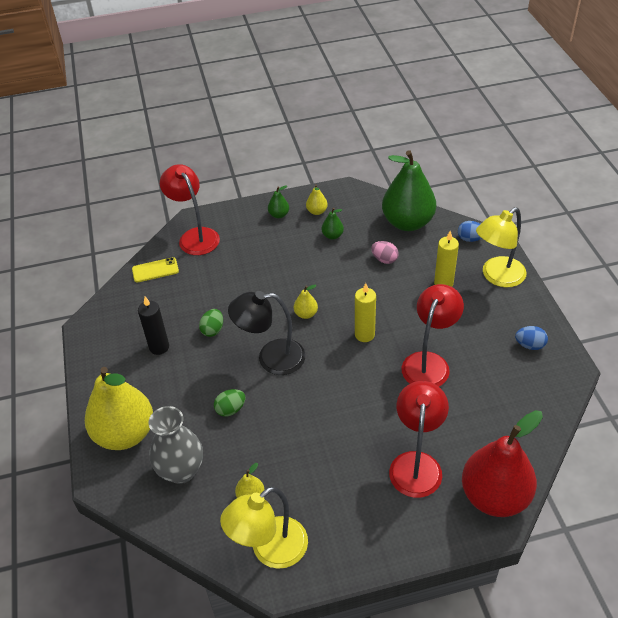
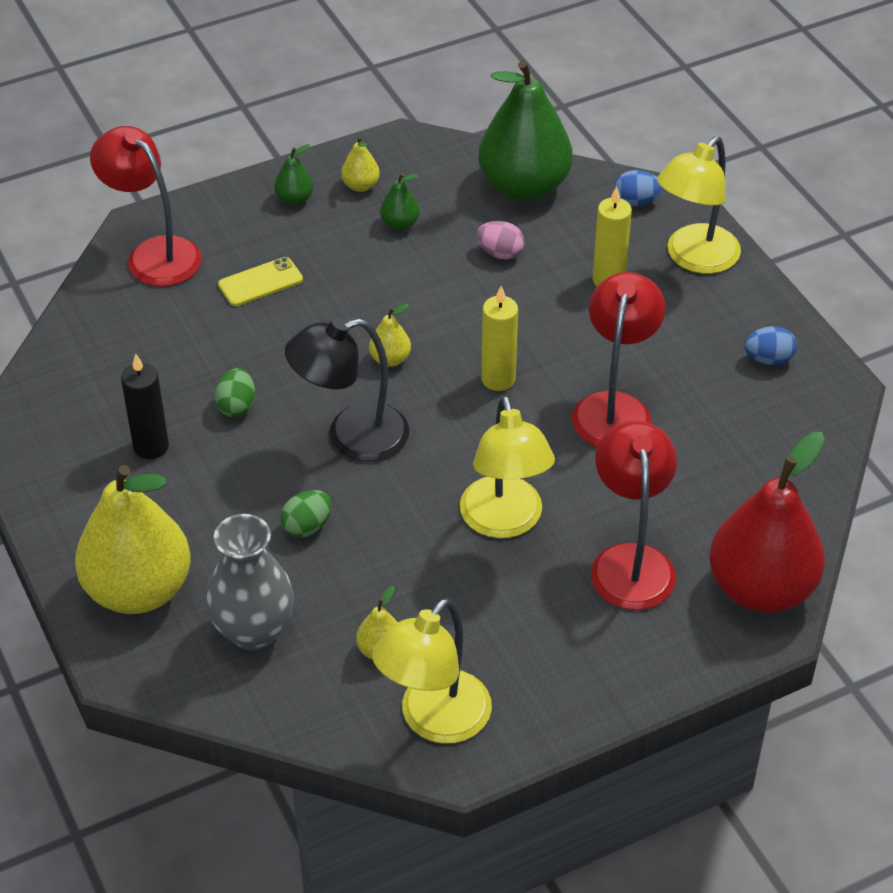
camera: 15 degrees left, 0 degrees up
yellow phone [132,257,179,283] -> yellow phone moved to [218,257,303,306]
none -> yellow lamp [460,395,555,538]

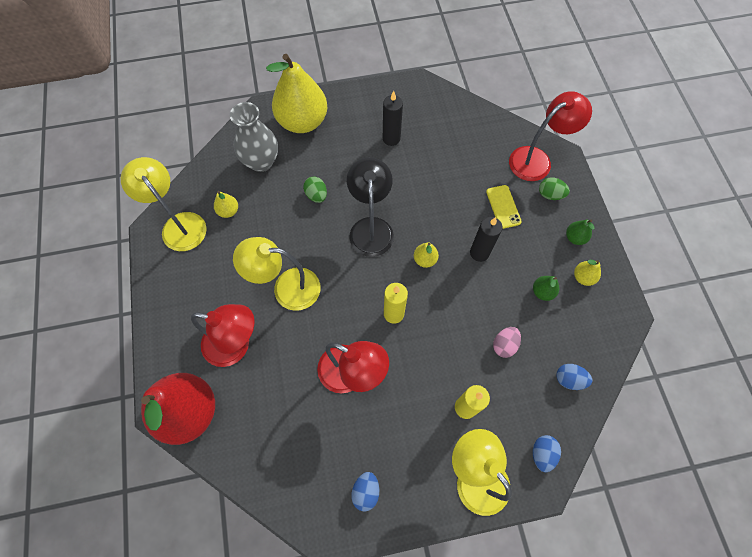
camera: 105 degrees right, 20 degrees up
green egg [215,368,255,417] -> green egg moved to [539,177,570,200]
green pear [478,60,572,201] -> blue egg [556,364,592,390]
none -> black candle [470,217,503,262]

